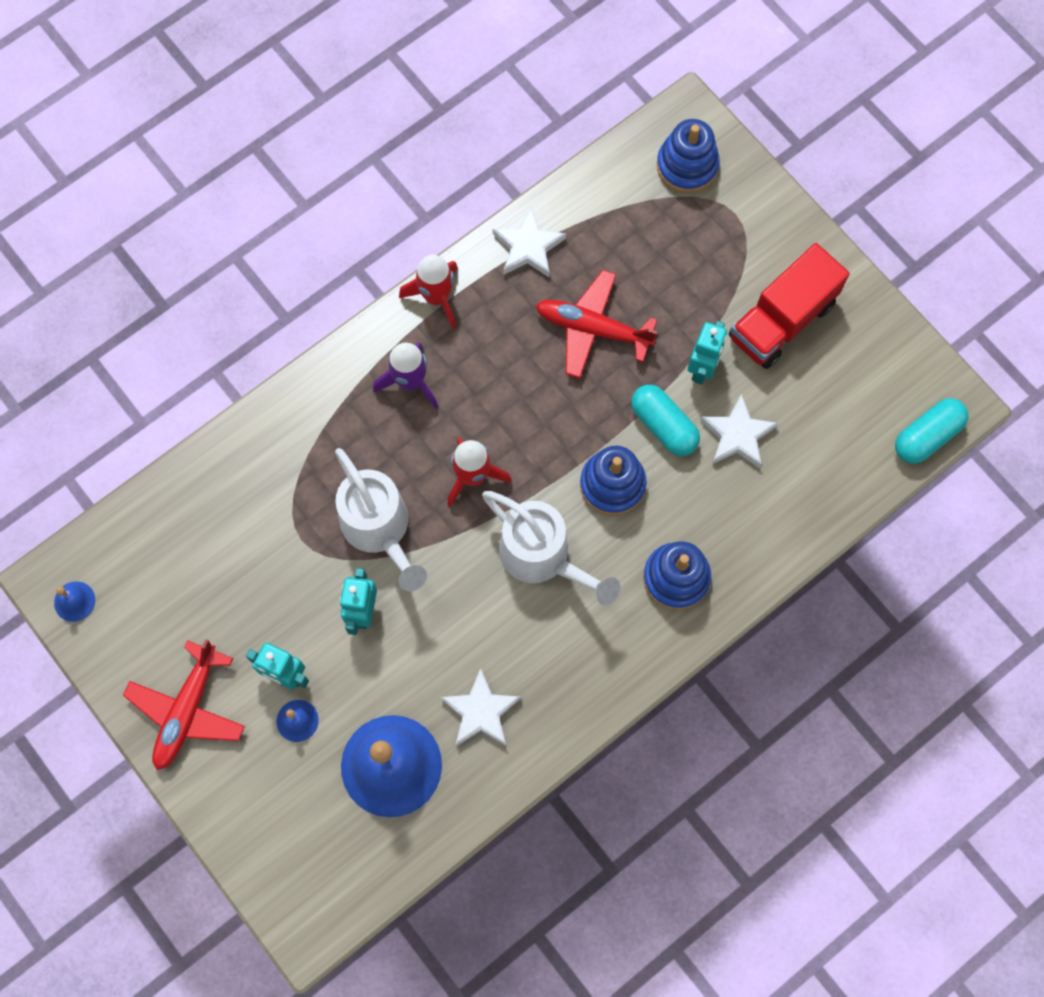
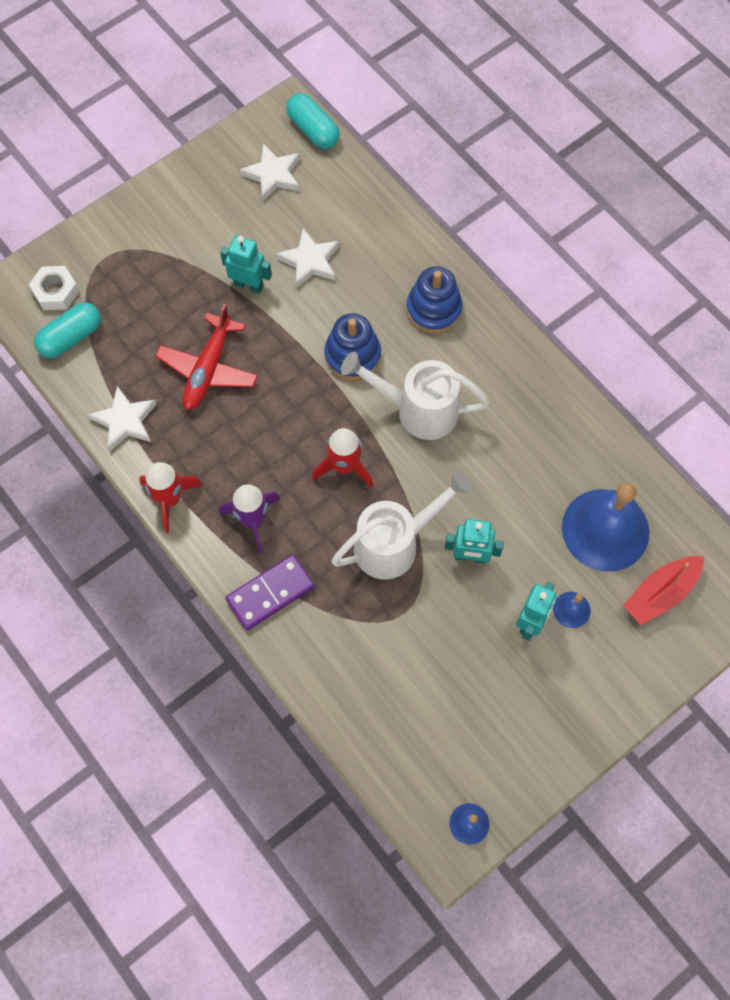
camera: 90 degrees left, 5 degrees down
red plane [123,639,245,770] -> none
white star [440,668,521,746] -> white star moved to [240,144,300,201]
white watering can [482,491,620,605] -> white watering can turned 120 degrees counterclockwise [341,352,490,440]
turquoise capsule [631,385,700,456] -> turquoise capsule moved to [34,302,101,358]
blue stacking toy [657,119,720,193] -> white nut [29,266,79,310]
red truck [729,243,850,369] -> none
none -> purple domino [226,555,315,630]
none -> red boat [623,556,704,625]

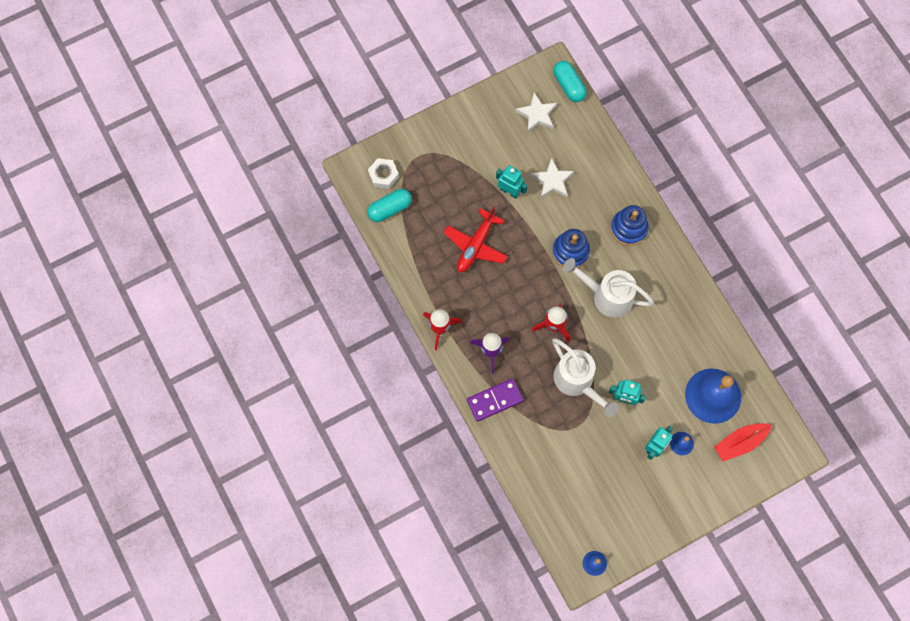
camera: 10 degrees right, 5 degrees up
white star [88,386,157,452] -> none
white watering can [331,471,472,580] -> white watering can turned 75 degrees clockwise [552,338,619,417]

